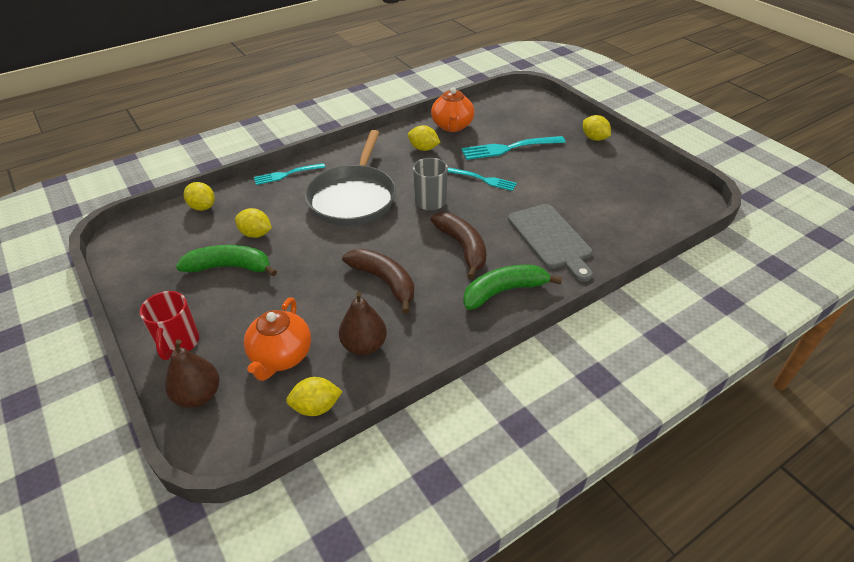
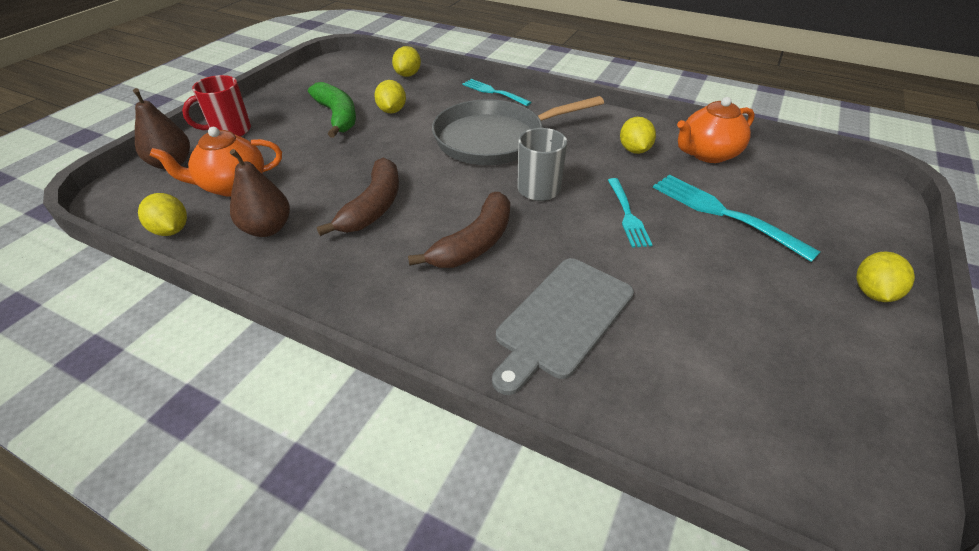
camera: 60 degrees right, 0 degrees up
green banana [463,265,562,310] -> none

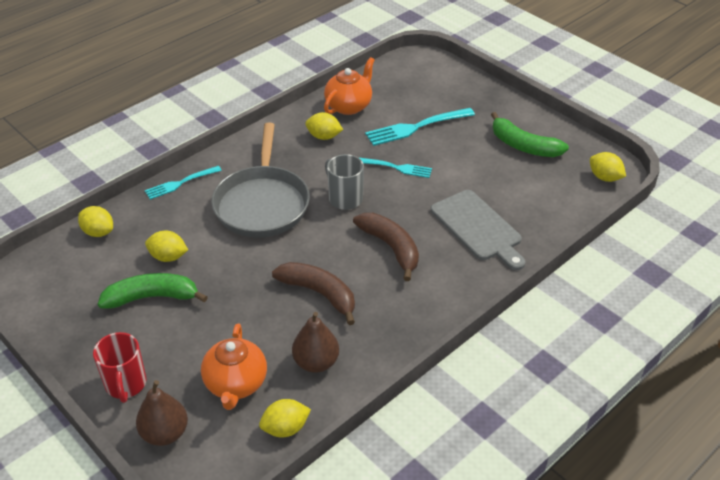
camera: 70 degrees left, 0 degrees up
orange teapot [677,97,755,163] -> orange teapot turned 135 degrees counterclockwise [324,57,375,115]
yellow lemon [856,252,915,302] -> yellow lemon moved to [590,152,626,182]
none -> green banana [491,112,569,157]

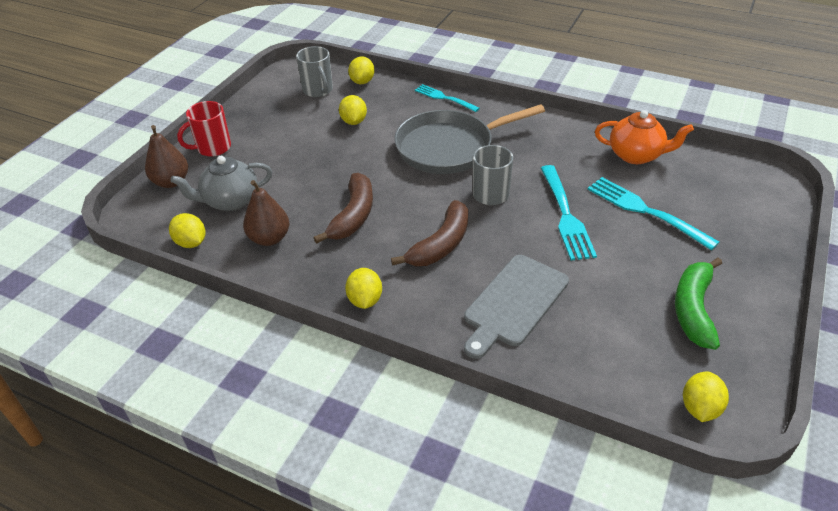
camera: 70 degrees right, 0 degrees up
green banana [98,273,208,309] -> none
orange teapot [201,324,267,410] -> grey teapot [170,156,272,211]
yellow lemon [305,112,343,140] -> yellow lemon moved to [345,268,382,309]
turquoise fork [358,157,432,178] -> turquoise fork [541,165,597,260], size x1.56
none -> grey mug [296,46,333,97]

